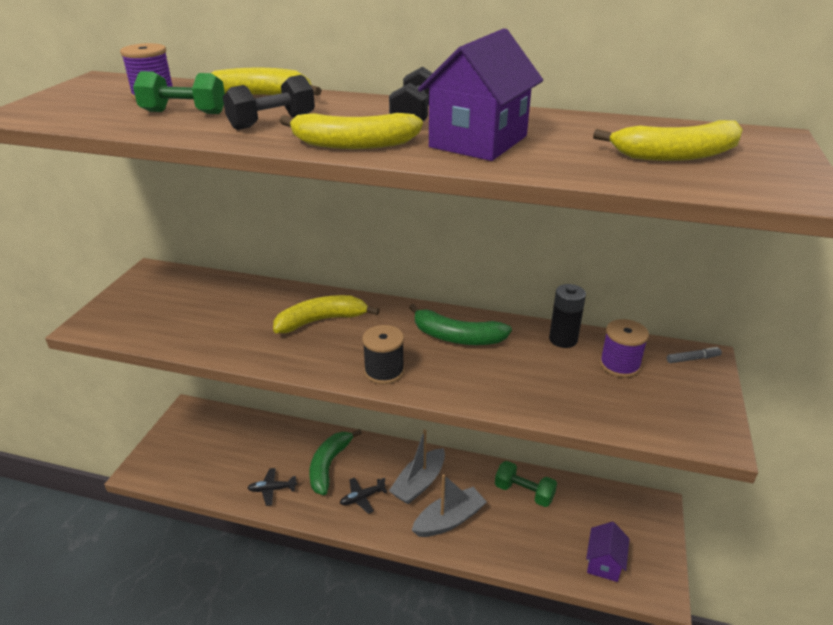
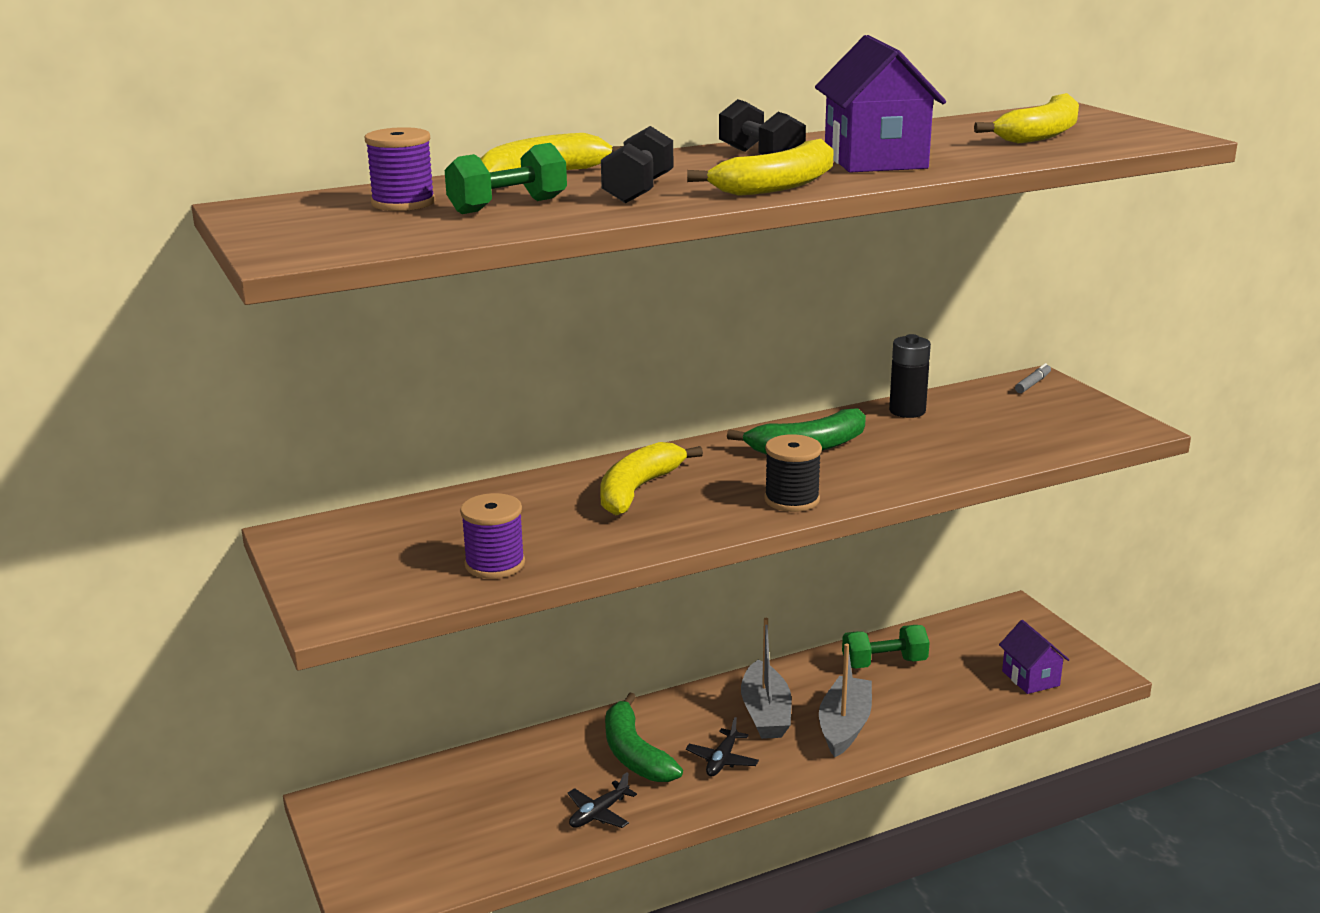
camera: 40 degrees left, 10 degrees down
purple spool [600,319,649,378] -> purple spool moved to [460,493,525,579]

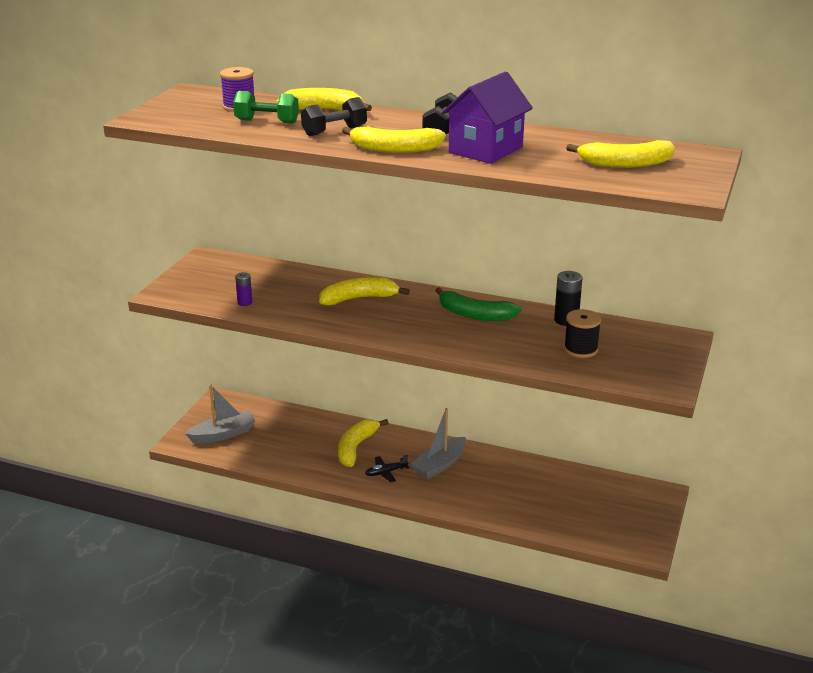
camera: 45 degrees right, 5 degrees up
purple spool [460,493,525,579] -> purple battery [235,272,253,306]
black plane [568,772,637,828] -> none
green banana [605,692,683,782] -> yellow banana [338,419,388,467]
black spool [764,434,822,512] -> black spool moved to [564,309,601,358]
grey boat [819,643,872,758] -> grey boat moved to [185,384,256,443]
green dumbbell [842,625,930,669] -> none
purple house [999,620,1069,694] -> none
grey marker [1015,363,1051,393] -> none

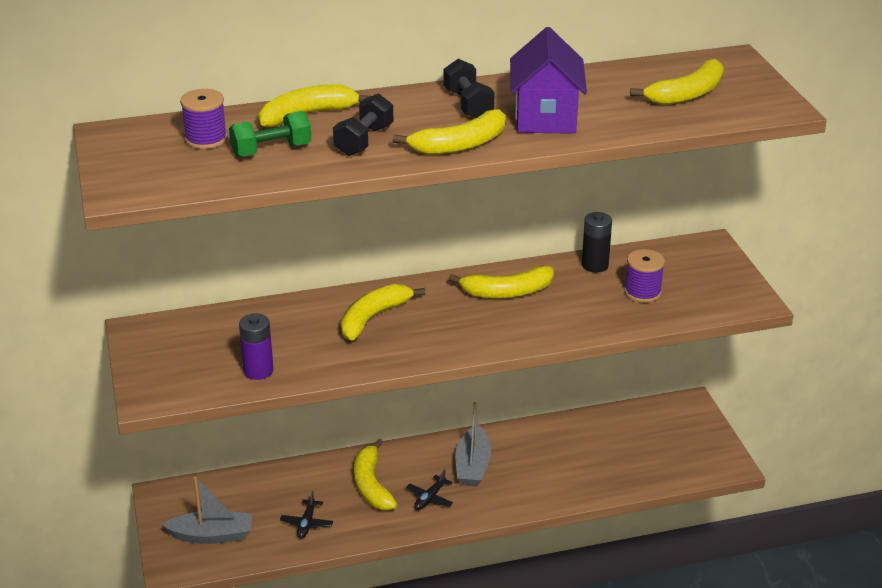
camera: 35 degrees left, 5 degrees up
grey boat [185,384,256,443] -> grey boat turned 60 degrees clockwise [162,477,252,544]
purple battery [235,272,253,306] -> purple battery [239,313,274,380], size x1.59
green banana [435,287,522,321] -> yellow banana [449,266,554,298]
black spool [564,309,601,358] -> purple spool [624,249,665,303]
none -> black plane [280,491,333,539]

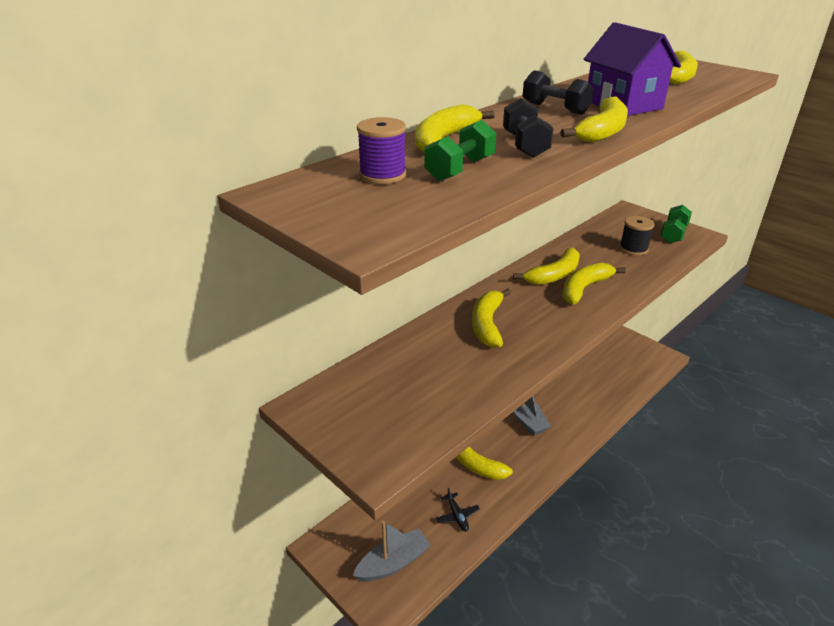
camera: 30 degrees left, 0 degrees up
purple battery [239,313,274,380] -> none
black plane [406,469,453,510] -> none
black battery [582,212,612,272] -> none
purple spool [624,249,665,303] -> black spool [619,216,655,256]
none -> yellow banana [563,263,626,305]
none -> green dumbbell [660,205,692,243]

